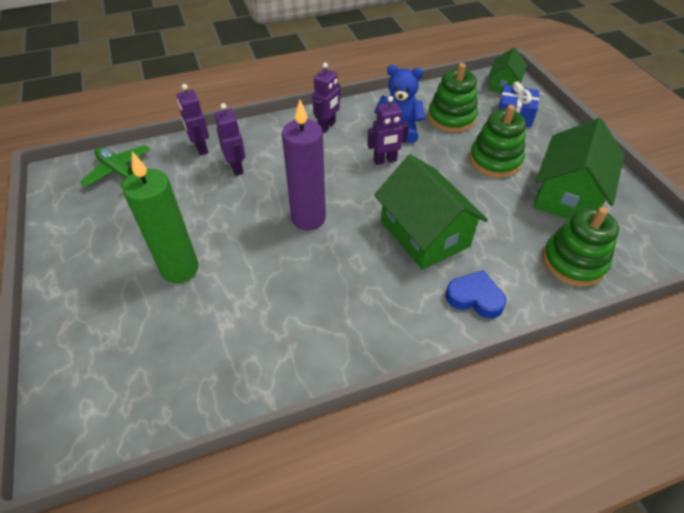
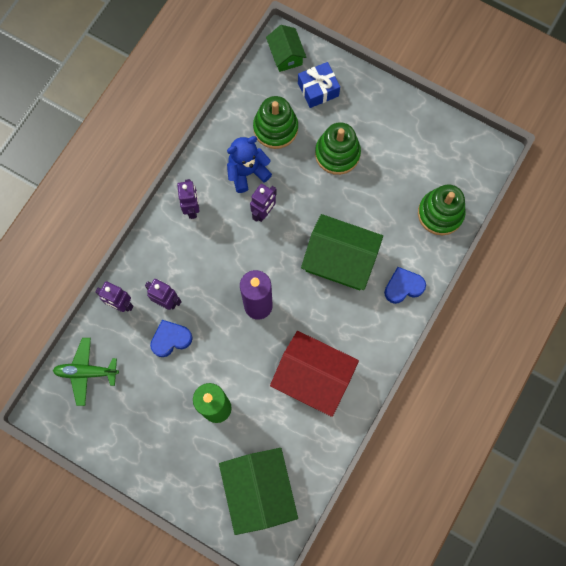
camera: 40 degrees left, 25 degrees up
green house [533,118,624,219] -> green house moved to [219,448,298,535]
none -> blue heart [150,320,193,357]
none -> red house [270,331,359,417]

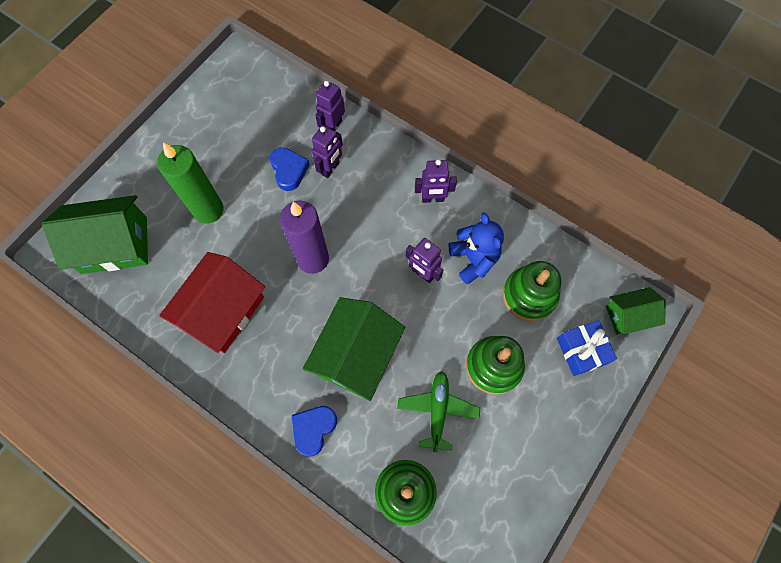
camera: 95 degrees right, 5 degrees down
green plane [53,338,119,406] -> green plane moved to [397,371,480,452]
blue heart [384,267,426,304] -> blue heart turned 135 degrees counterclockwise [292,406,337,457]

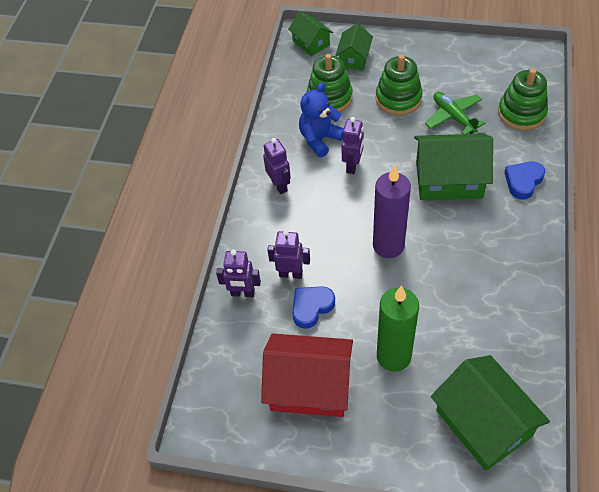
camera: 110 degrees left, 15 degrees down
red house [159,252,265,353] -> red house moved to [261,333,353,417]
blue heart [292,406,337,457] -> blue heart turned 120 degrees clockwise [504,161,545,200]
green plane [397,371,480,452] -> green plane turned 75 degrees clockwise [425,92,485,134]
blue gift [557,320,617,376] -> green house [335,23,373,70]

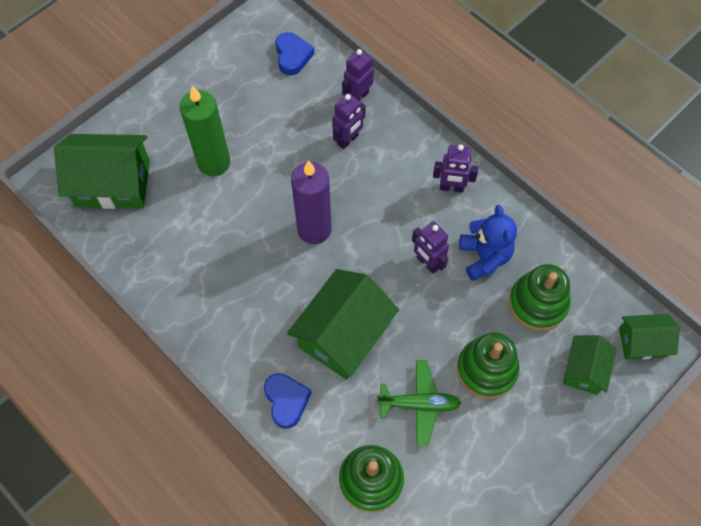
camera: 120 degrees right, 10 degrees up
red house [261,333,353,417] -> none
blue heart [292,286,335,329] -> blue heart moved to [276,32,314,75]
green house [335,23,373,70] -> green house turned 60 degrees clockwise [563,335,616,395]

